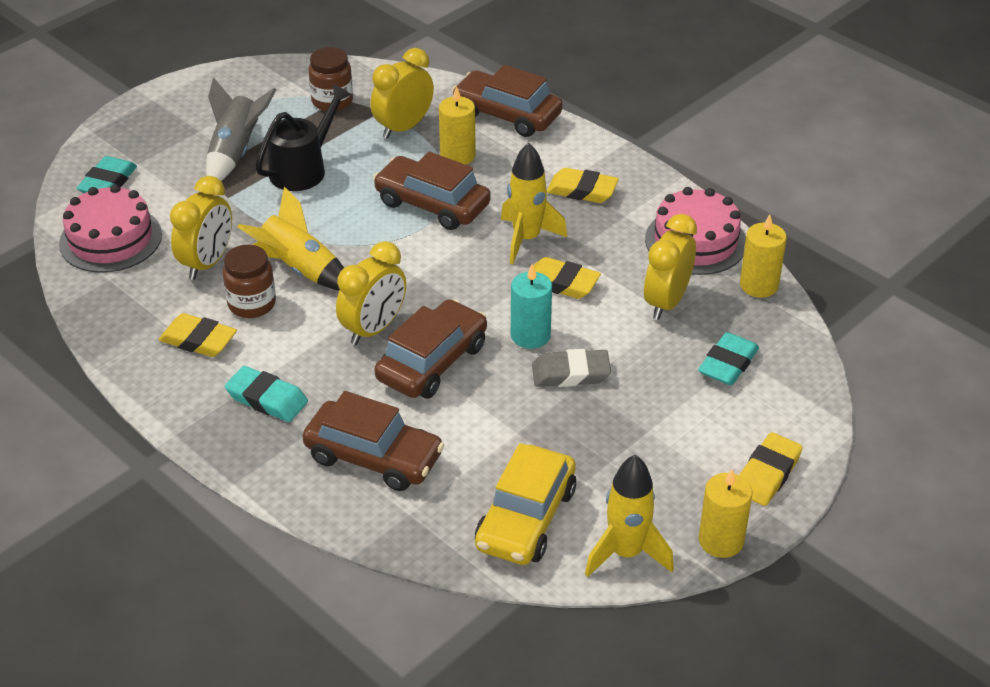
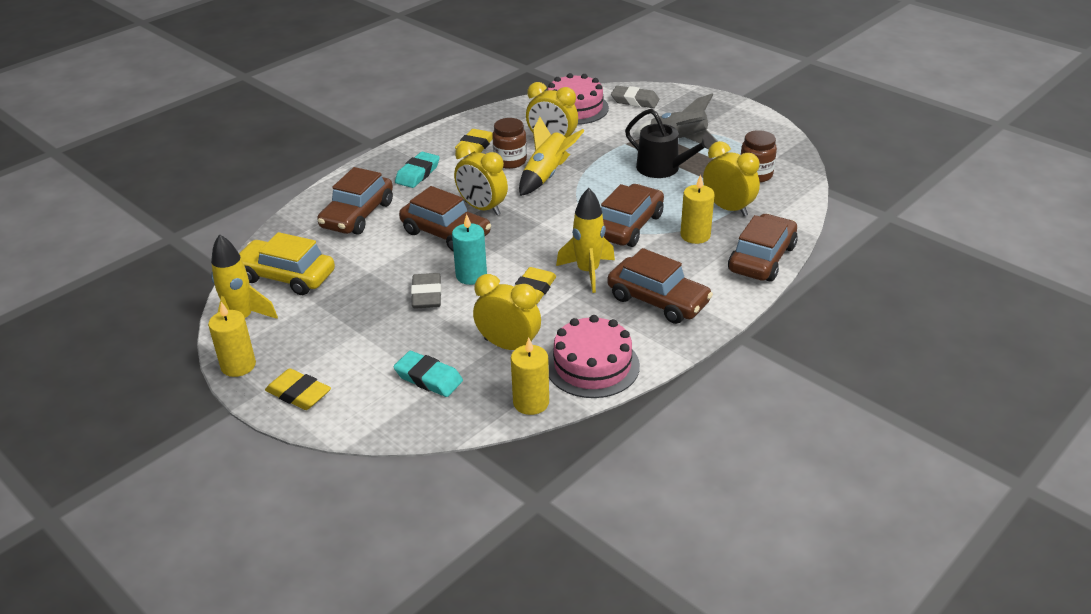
camera: 90 degrees right, 5 degrees down
turquoise eraser [76,156,137,193] -> grey eraser [611,86,659,108]
yellow eraser [547,168,619,203] -> brown car [607,248,713,324]

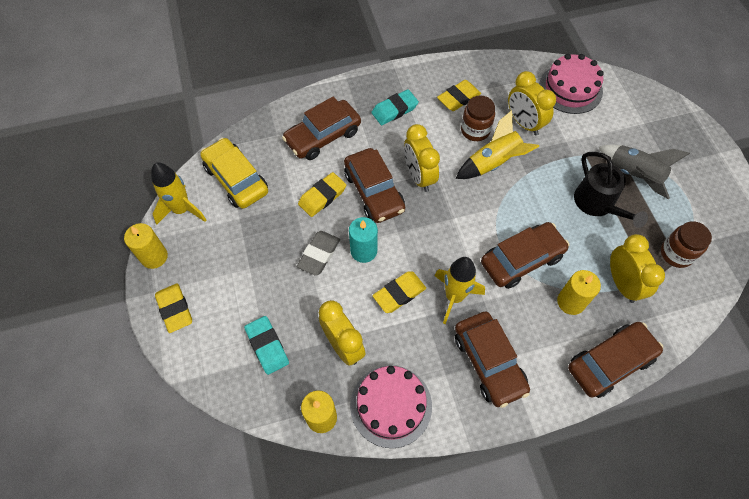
camera: 30 degrees right, 25 degrees up
grey eraser [611,86,659,108] -> none
none -> yellow eraser [298,172,346,217]

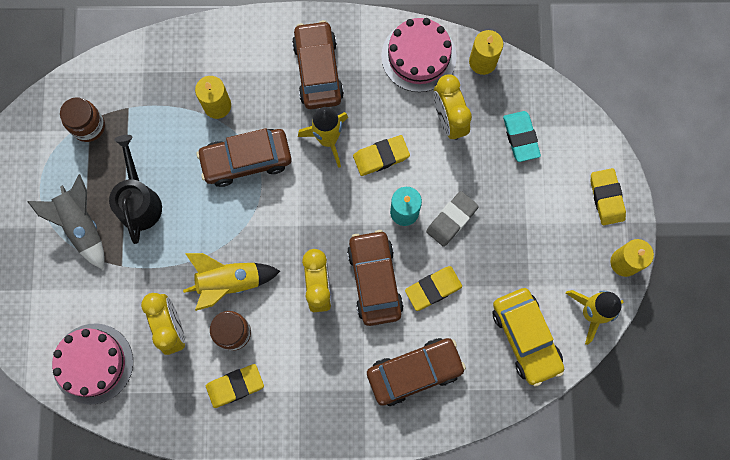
camera: 165 degrees left, 15 degrees up
turquoise eraser [371,89,419,125] -> none
brown car [568,322,663,398] -> none
yellow clock [610,234,665,303] -> none

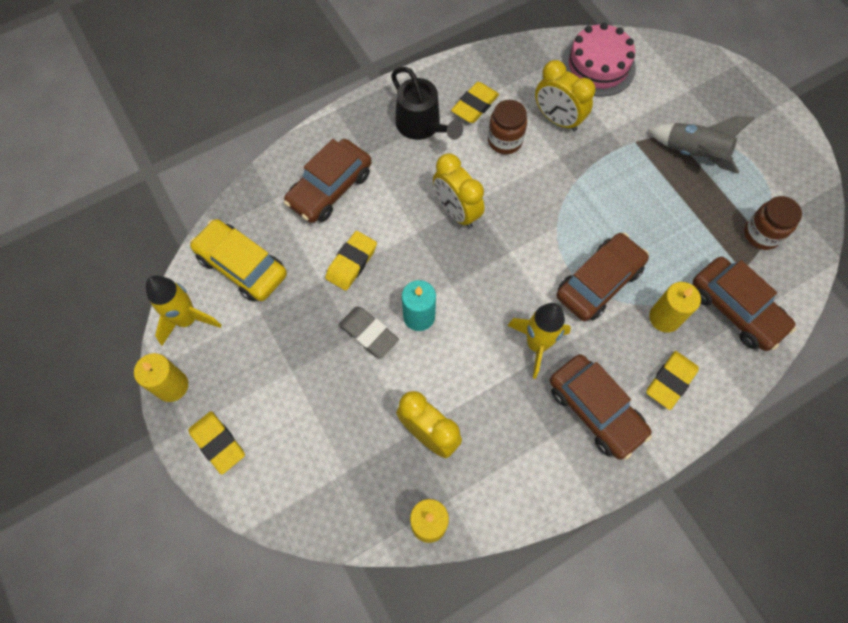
camera: 150 degrees right, 10 degrees down
black watering can [109,135,162,244] -> black watering can moved to [391,67,463,140]
yellow rocket [183,253,280,311] -> none
brown car [347,230,404,326] -> brown car moved to [692,257,796,351]
yellow eraser [353,135,410,176] -> yellow eraser moved to [646,351,699,410]
pink cake [381,18,457,92] -> none
grey eraser [426,191,479,247] -> grey eraser turned 60 degrees counterclockwise [339,306,399,358]
turquoise eraser [503,111,541,162] -> none

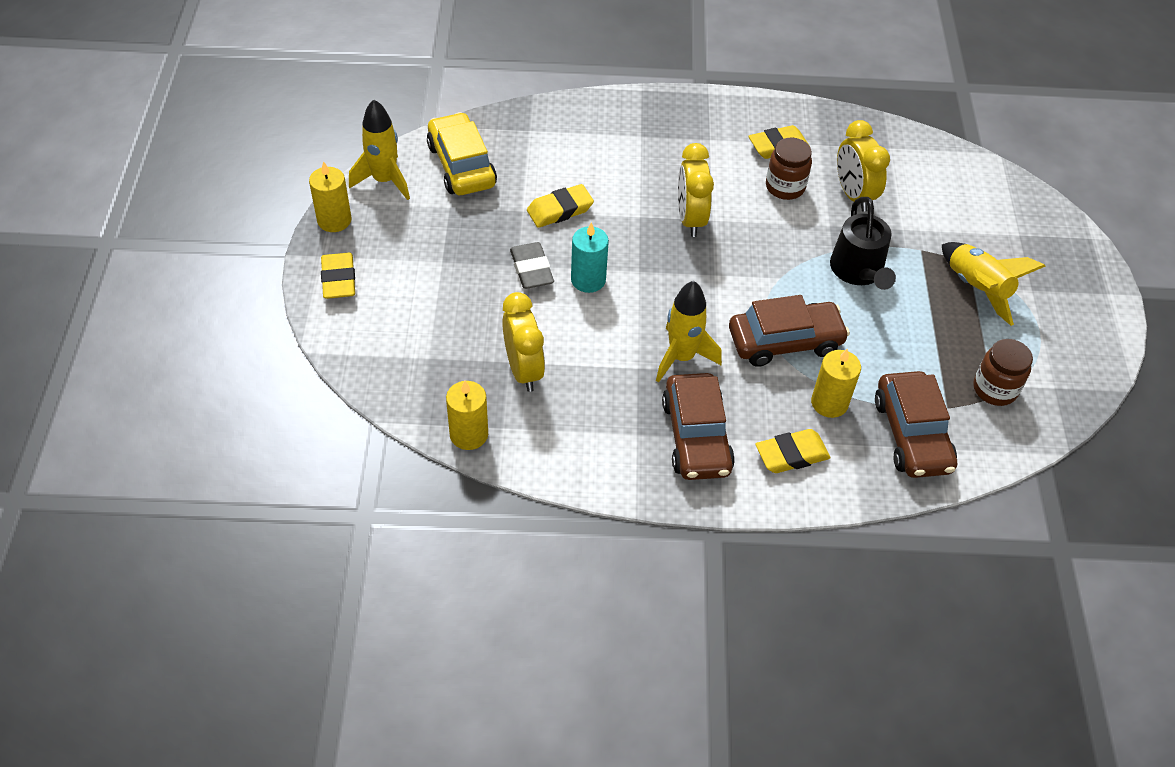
camera: 30 degrees right, 15 degrees down
brown car [284,139,372,223] -> none
black watering can [391,67,463,140] -> black watering can moved to [830,197,896,290]
pink cake [561,23,636,96] -> none
grey rocket [648,116,755,174] -> yellow rocket [942,242,1046,326]

